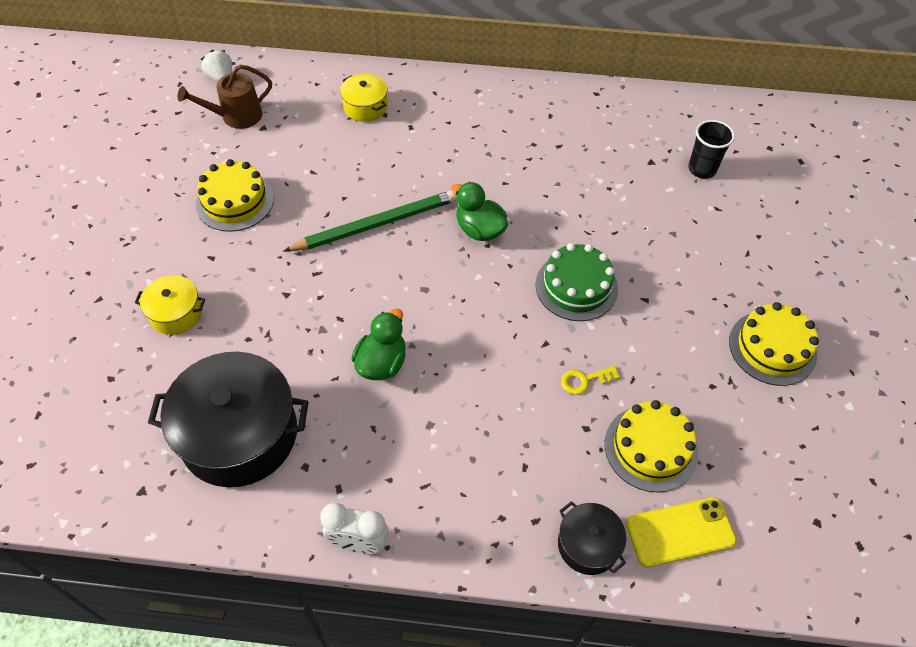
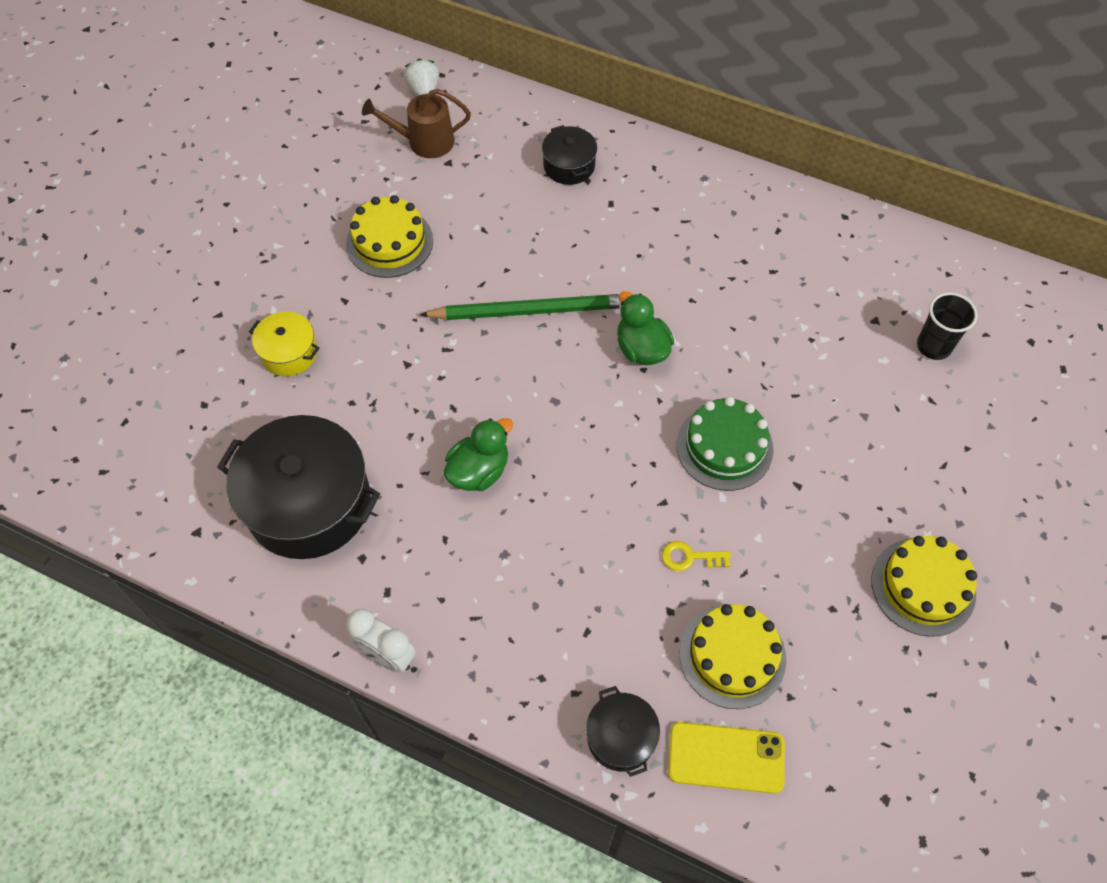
camera: 20 degrees right, 5 degrees up
yellow pot [340,74,388,122] -> black pot [542,125,597,185]

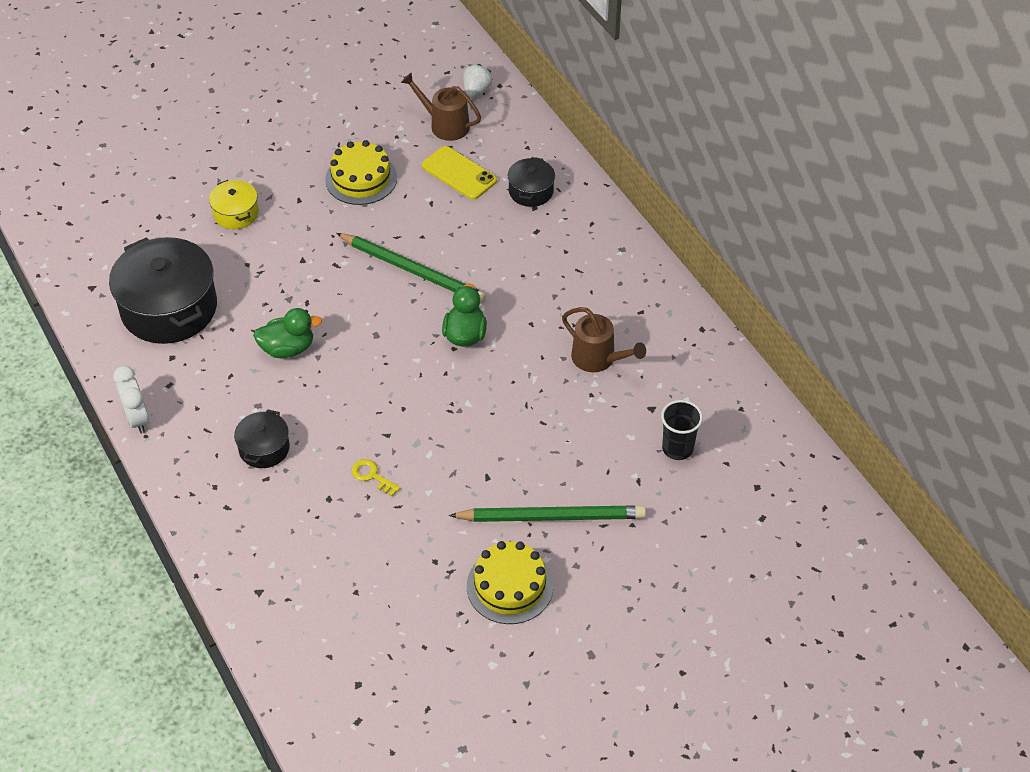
camera: 35 degrees right, 10 degrees down
black pot [586,686,660,777] -> black pot moved to [234,409,290,468]
yellow phone [668,722,785,794] -> yellow phone moved to [422,146,497,200]
green cake [677,397,774,491] -> none
yellow cake [679,604,786,709] -> none
none -> green pencil [449,505,646,522]
none -> brown watering can [562,307,646,372]

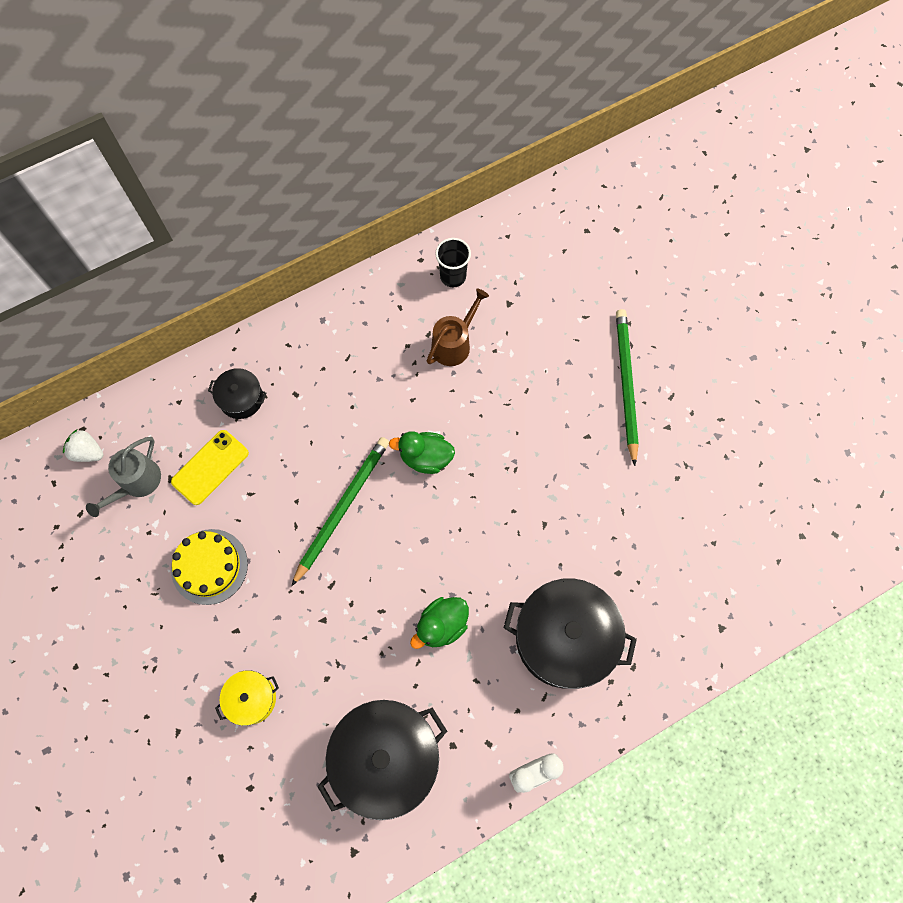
camera: 90 degrees left, 20 degrees up
black pot [234,409,290,468] -> black pot [503,578,637,689], size x2.03
green duck [253,308,322,358] -> green duck turned 120 degrees counterclockwise [410,597,469,649]
yellow key [351,459,401,496] -> none
brown watering can [401,72,481,141] -> grey watering can [86,437,161,517]
yellow cake [467,541,554,624] -> none
black cup [661,400,703,460] -> black cup moved to [435,238,471,287]

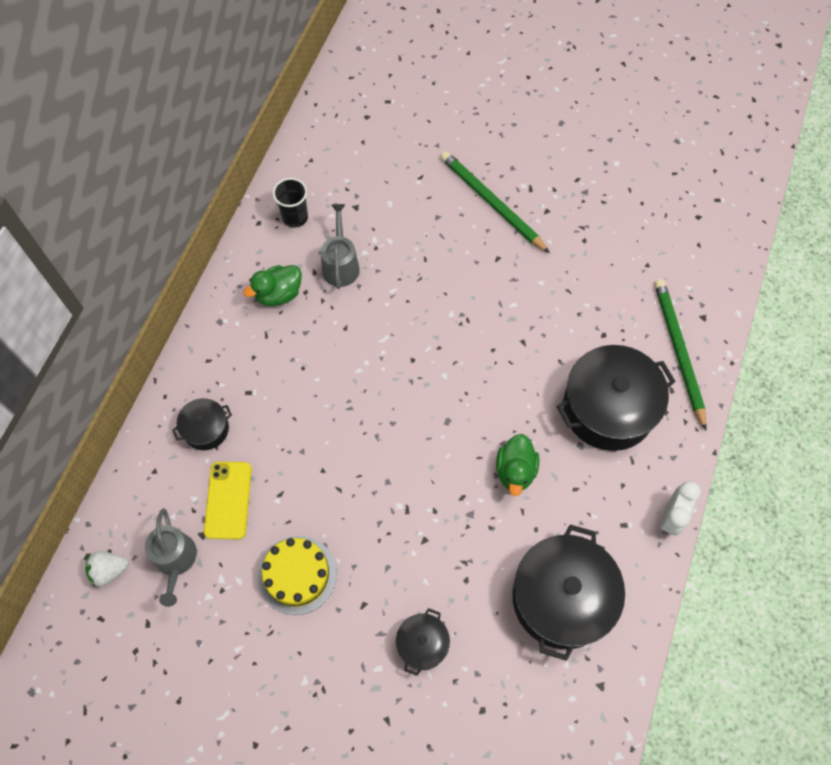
camera: 40 degrees left, 5 degrees down
yellow pot [215,670,279,726] -> black pot [396,608,450,676]
green pencil [291,437,389,586] -> green pencil moved to [655,279,707,431]
green duck [389,431,455,474] -> green duck moved to [244,265,302,306]
brown watering can [427,288,489,366] -> grey watering can [321,204,360,289]

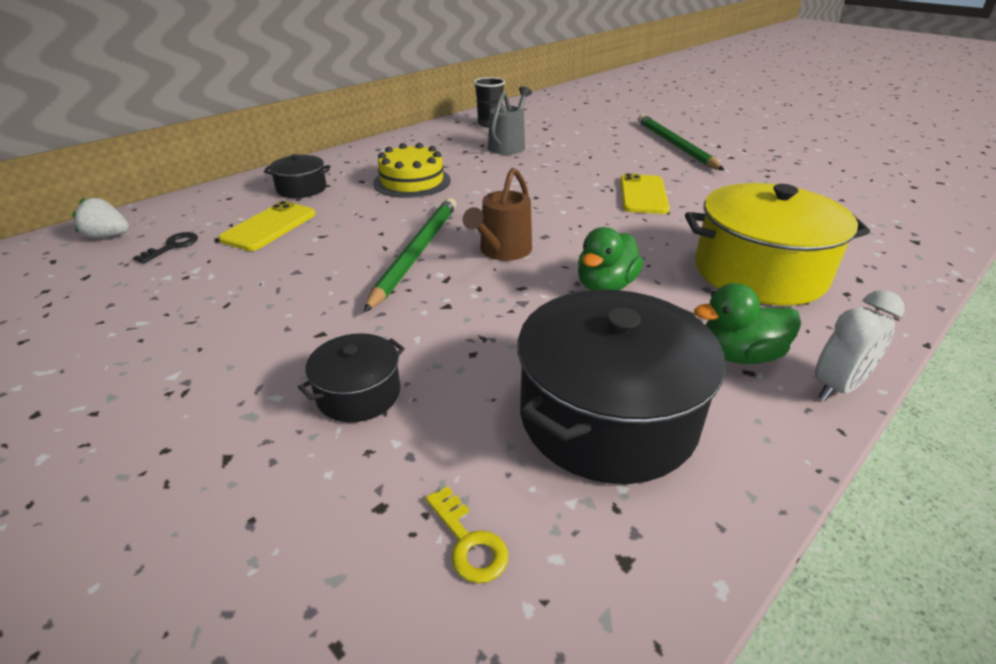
camera: 25 degrees right, 30 degrees down
grey watering can [145,508,197,607] -> black key [133,232,198,264]
green duck [244,265,302,306] -> green duck moved to [694,283,801,364]
yellow cake [258,536,337,615] -> yellow cake moved to [373,143,451,198]
black pot [557,345,676,451] -> yellow pot [685,183,870,306]
green pencil [655,279,707,431] -> green pencil moved to [364,198,456,312]
none -> yellow key [425,486,508,583]
none -> brown watering can [463,168,532,261]
none -> yellow phone [620,173,670,214]

